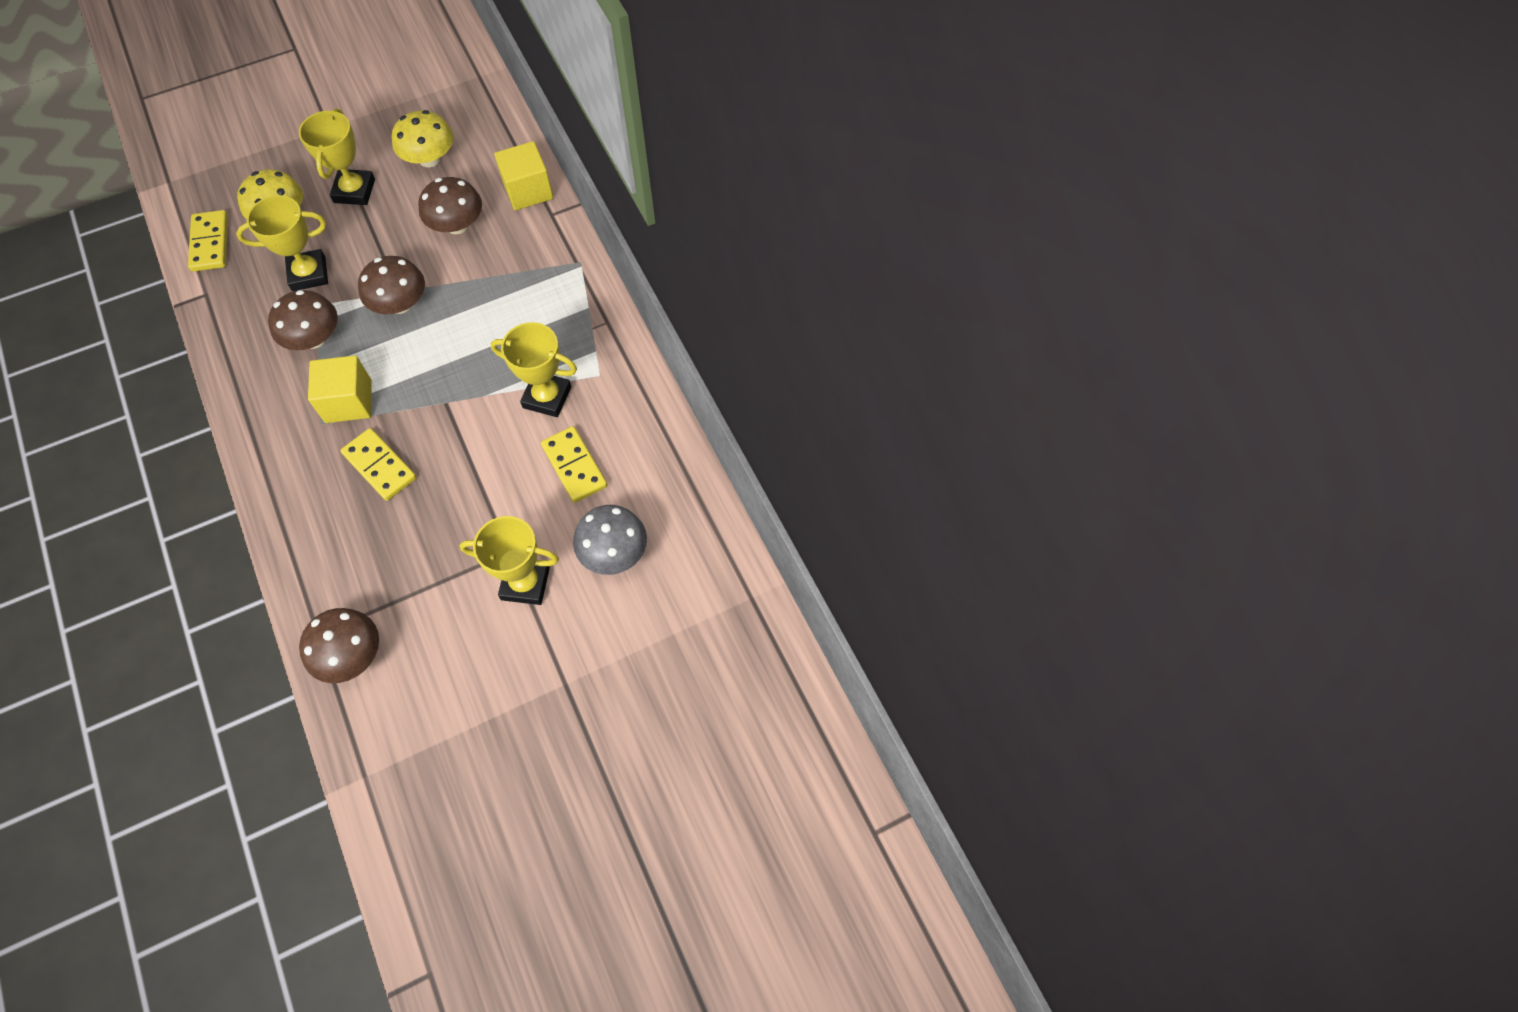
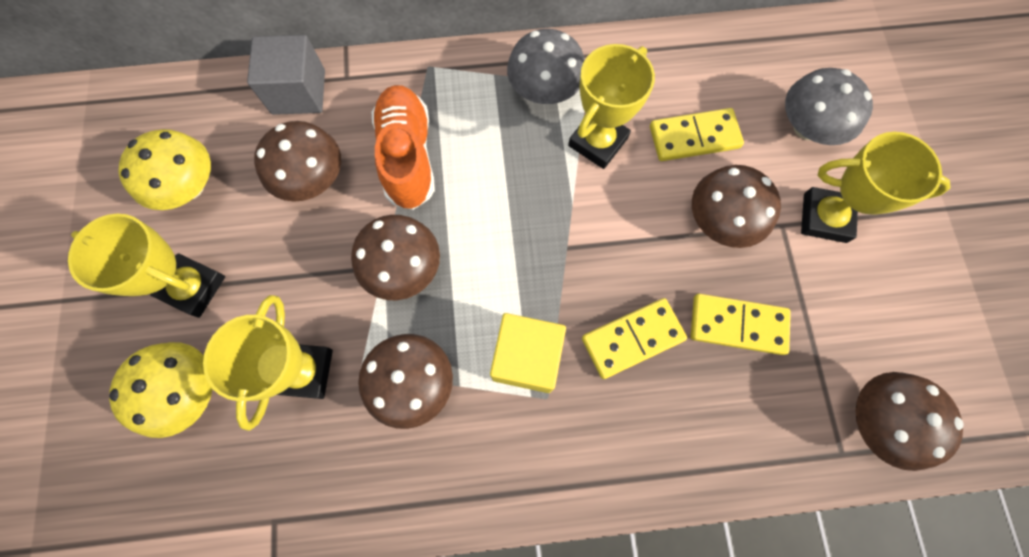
camera: 70 degrees left, 10 degrees up
yellow domino [188,210,228,272] -> yellow domino moved to [690,294,791,355]
yellow trophy [460,516,559,605] -> yellow trophy turned 75 degrees clockwise [801,132,950,243]
yellow cube [494,141,553,211] -> grey cube [247,35,325,115]
none -> orange shoe [372,85,435,210]
none -> grey mushroom [507,29,585,104]
none -> brown mushroom [692,165,781,248]

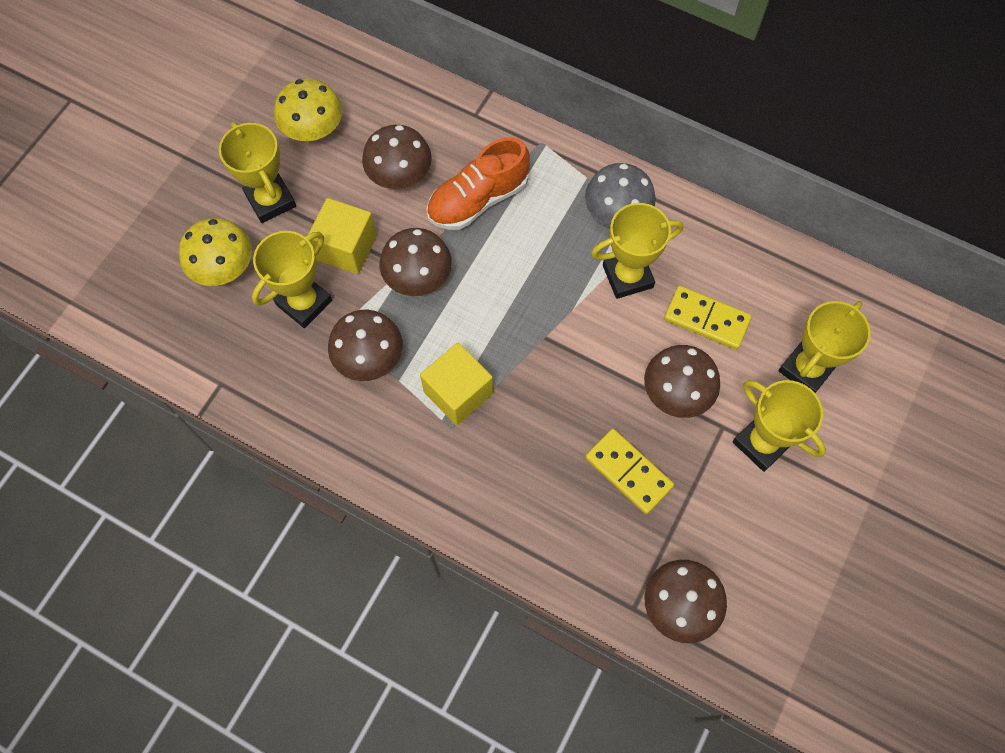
camera: 35 degrees right, 5 degrees down
grey cube [247,35,325,115] -> none
orange shoe [372,85,435,210] -> orange shoe turned 150 degrees counterclockwise [427,137,530,230]
yellow domino [582,298,687,379] -> none
grey mushroom [785,68,873,145] -> yellow trophy [778,301,871,393]
none -> yellow cube [308,198,377,274]

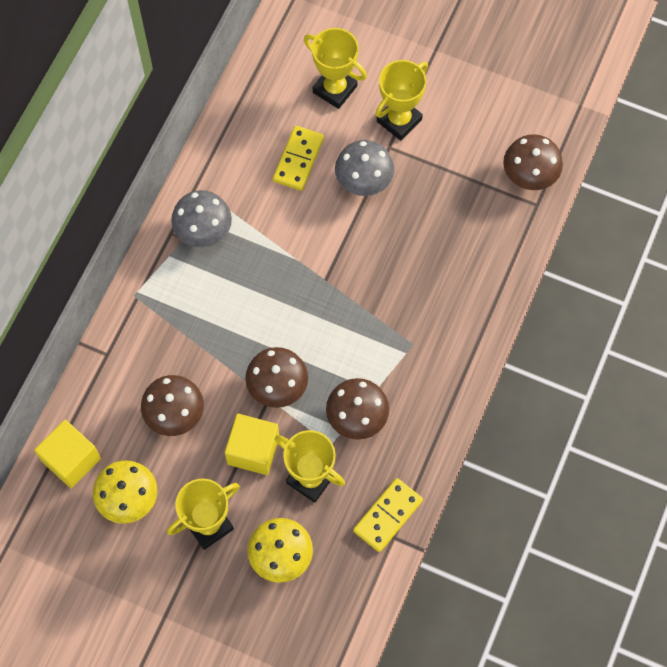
camera: 95 degrees left, 0 degrees up
yellow cube [420,342,493,425] -> yellow cube moved to [34,420,101,488]
orange shoe [427,137,530,230] -> none
yellow domino [585,429,674,514] -> yellow domino moved to [353,478,423,552]
yellow trophy [591,203,683,299] -> none
brown mushroom [644,345,720,418] -> grey mushroom [335,140,394,196]

